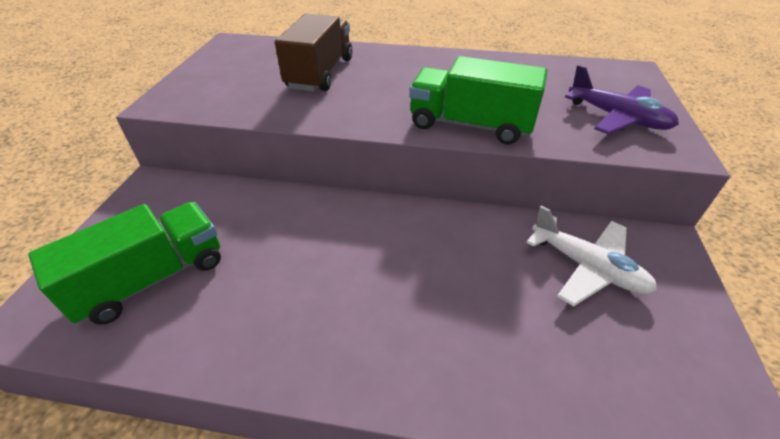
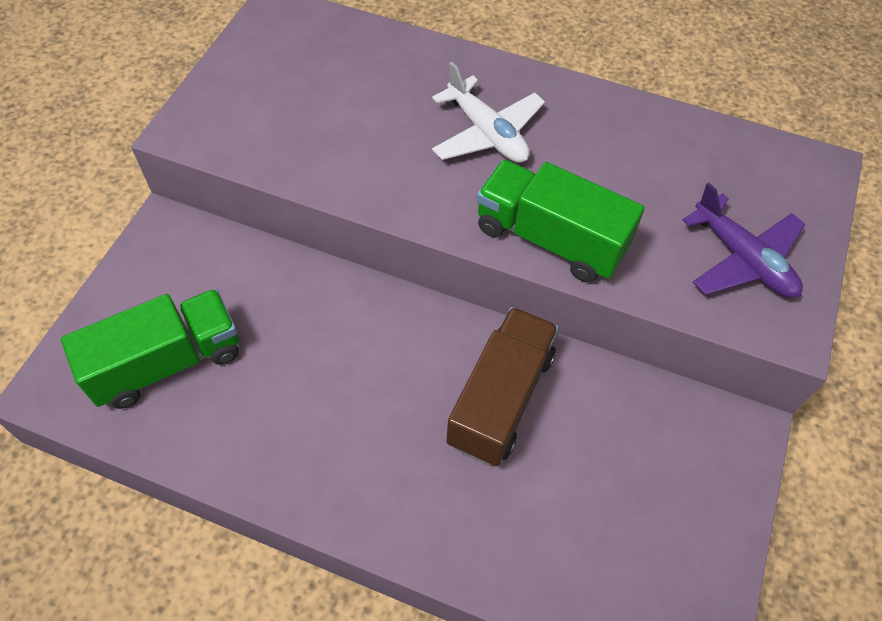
camera: 10 degrees right, 15 degrees up
brown truck [275,14,353,91] -> brown truck moved to [446,307,559,466]
white plane [526,205,657,307] -> white plane moved to [432,62,545,163]

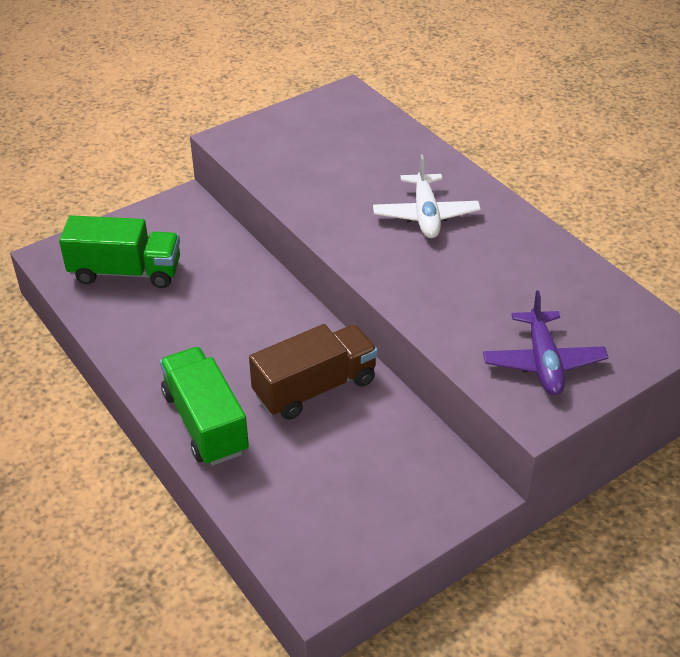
camera: 35 degrees right, 15 degrees down
green truck [476,160,645,282] -> green truck moved to [160,347,249,466]

